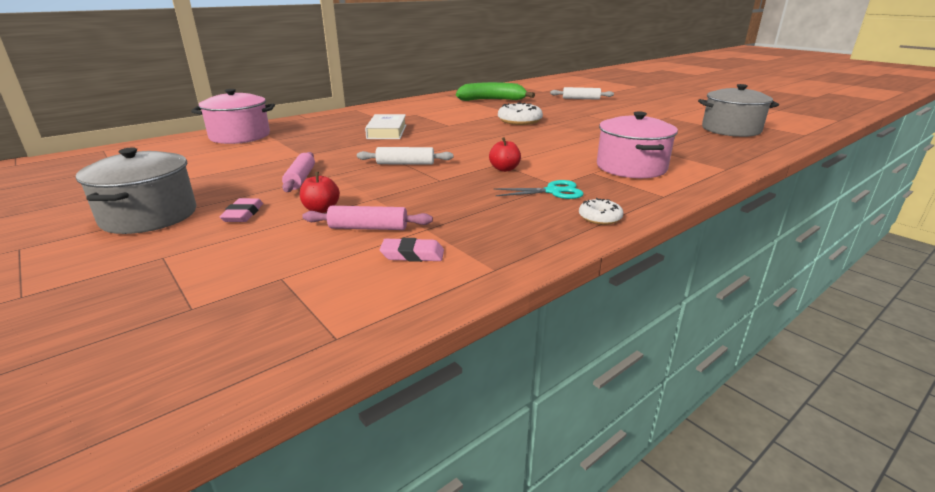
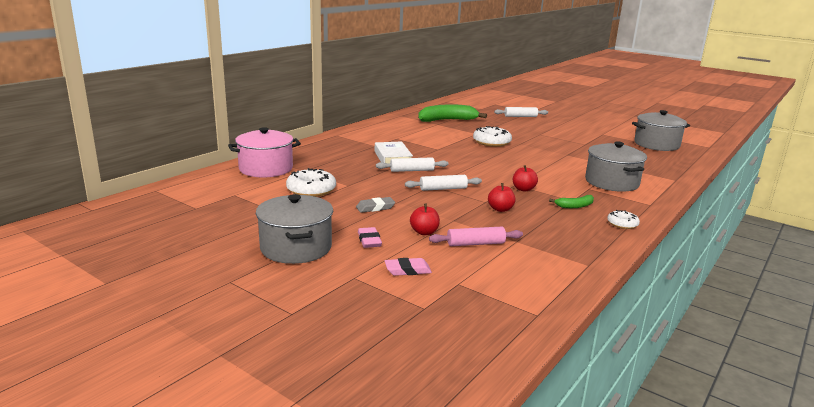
camera: 15 degrees left, 5 degrees down
pink rolling pin [282,152,315,192] -> grey eraser [356,197,395,213]
pink eraser [379,238,444,262] -> pink eraser moved to [385,258,432,276]
turquoise scissors [493,180,584,199] -> green banana [549,195,594,208]
pink pot [597,111,678,178] -> grey pot [585,141,647,192]
none -> white donut [286,168,336,197]
none -> white rolling pin [376,157,449,172]
none -> red apple [488,183,516,212]

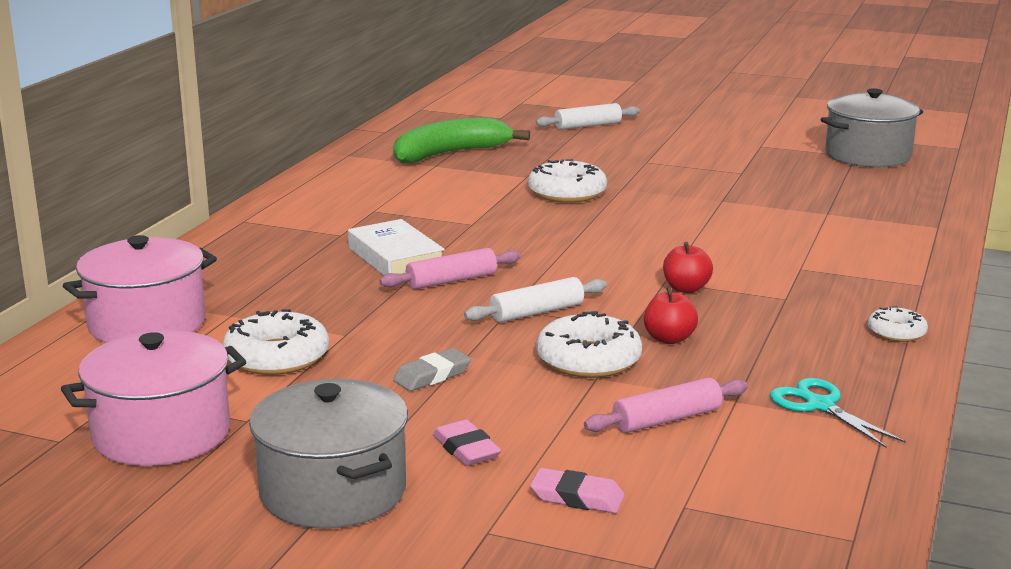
camera: 15 degrees left, 0 degrees up
white rolling pin [376,157,449,172] -> pink rolling pin [379,248,521,289]
pink eraser [385,258,432,276] -> pink eraser turned 45 degrees clockwise [530,468,625,513]
red apple [410,204,440,235] -> none
green banana [549,195,594,208] -> none
grey pot [585,141,647,192] -> none
none -> pink pot [61,330,246,466]
none -> white donut [536,311,642,378]
none -> turquoise scissors [770,378,906,448]

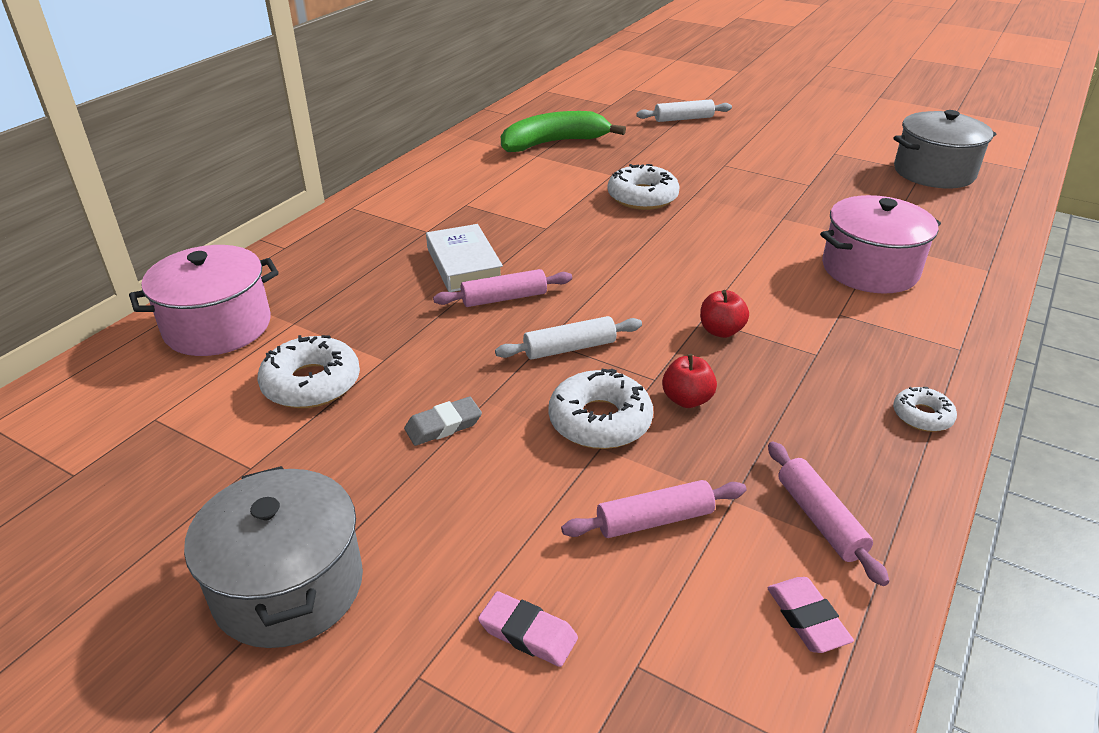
camera: 10 degrees right, 15 degrees up
pink pot [61,330,246,466] -> pink pot moved to [820,195,941,294]
pink eraser [433,419,501,466] -> pink eraser moved to [768,577,854,653]
turquoise scissors [770,378,906,448] -> pink rolling pin [768,442,889,586]

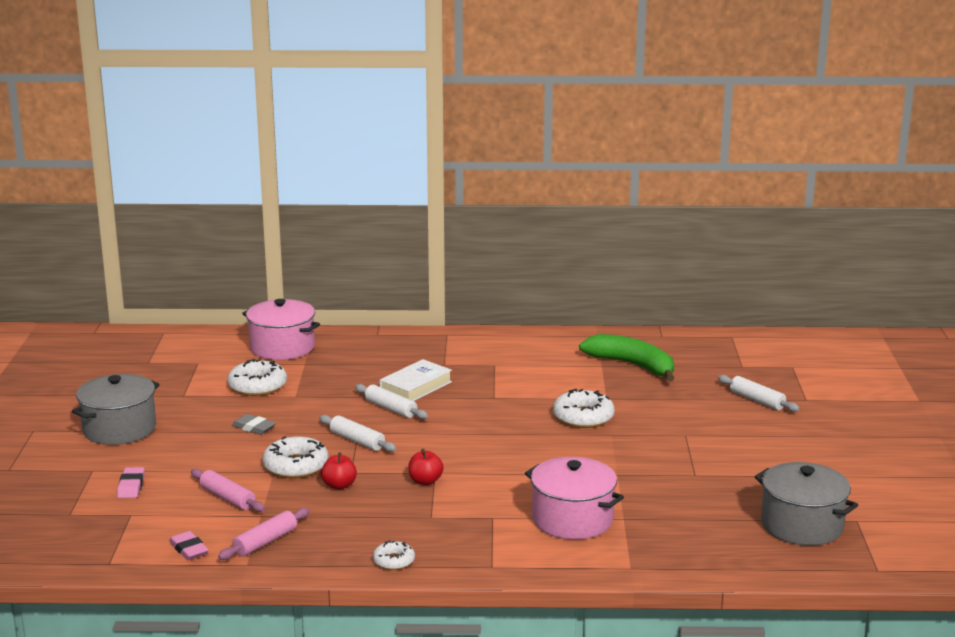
camera: 60 degrees right, 15 degrees down
pink rolling pin [433,269,572,307] -> white rolling pin [355,384,428,419]
pink eraser [768,577,854,653] -> pink eraser turned 75 degrees counterclockwise [169,531,209,560]

